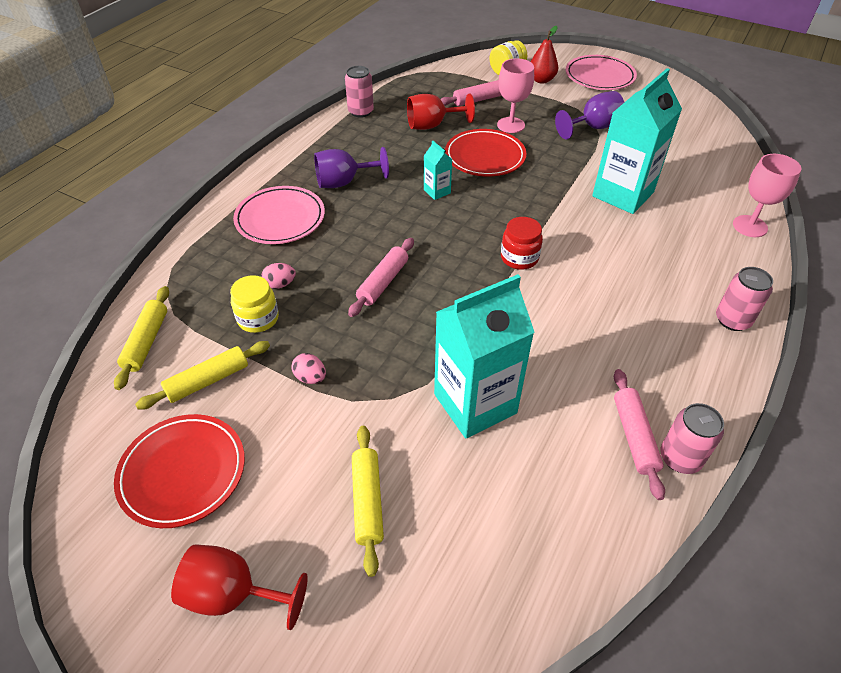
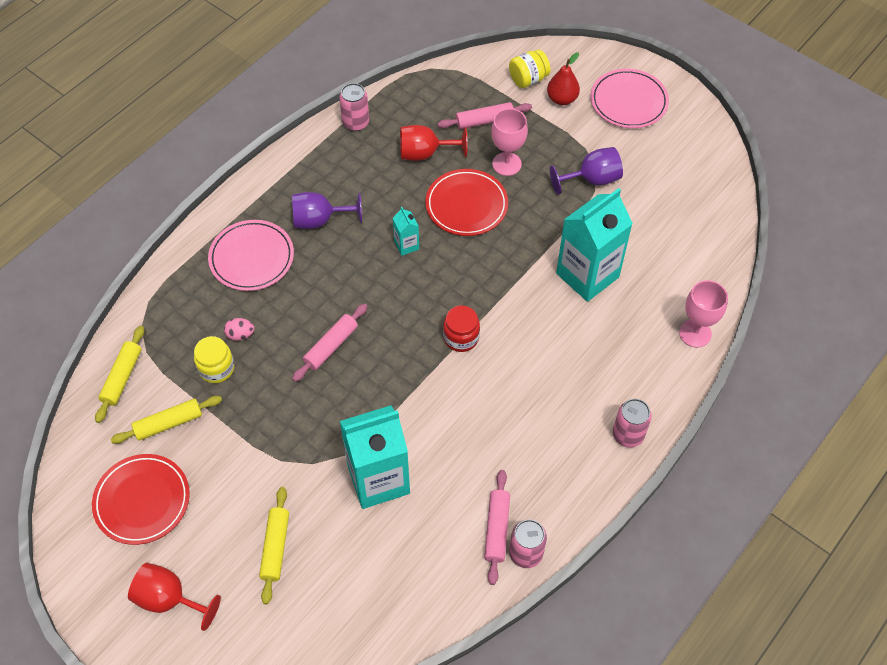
camera: 10 degrees right, 10 degrees up
pink egg [292,353,326,384] -> none

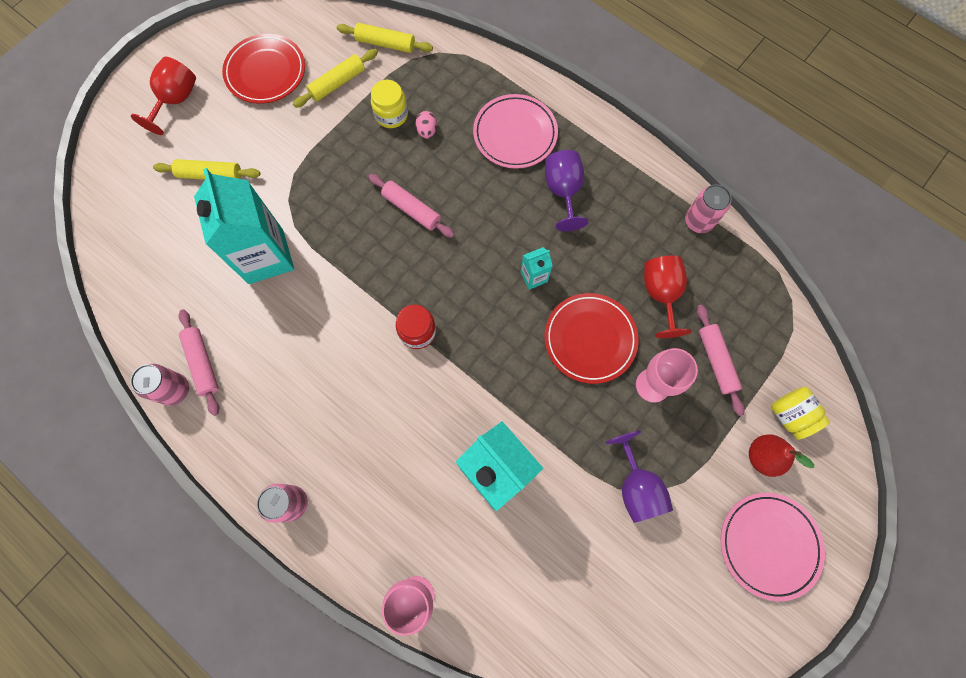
camera: 90 degrees right, 15 degrees up
yellow rolling pin [111,396,222,444] -> yellow rolling pin turned 75 degrees clockwise [293,49,378,108]
pink rolling pin [484,470,510,585] -> pink rolling pin turned 60 degrees clockwise [179,309,219,416]

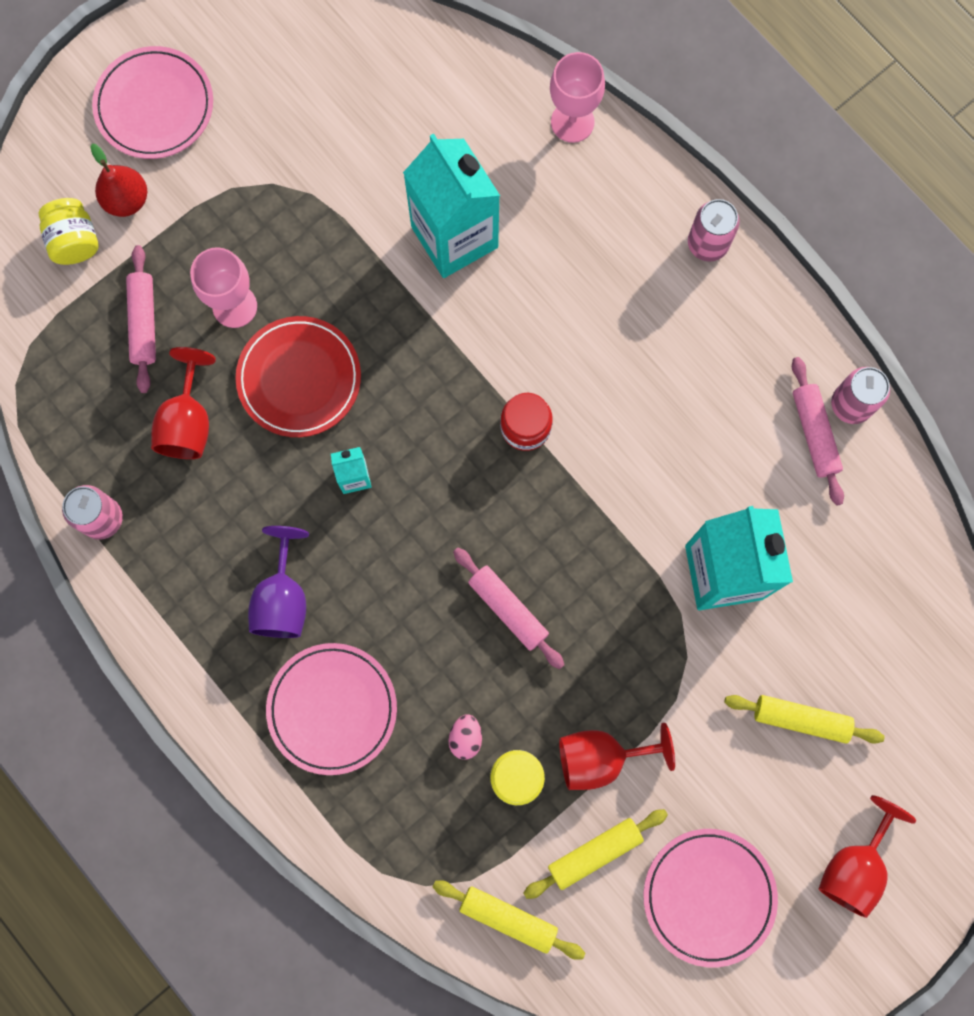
camera: 170 degrees left, 5 degrees up
red plate [222,34,305,104] -> pink plate [644,829,778,967]
purple goblet [606,431,673,523] -> none
none -> red goblet [559,723,675,790]

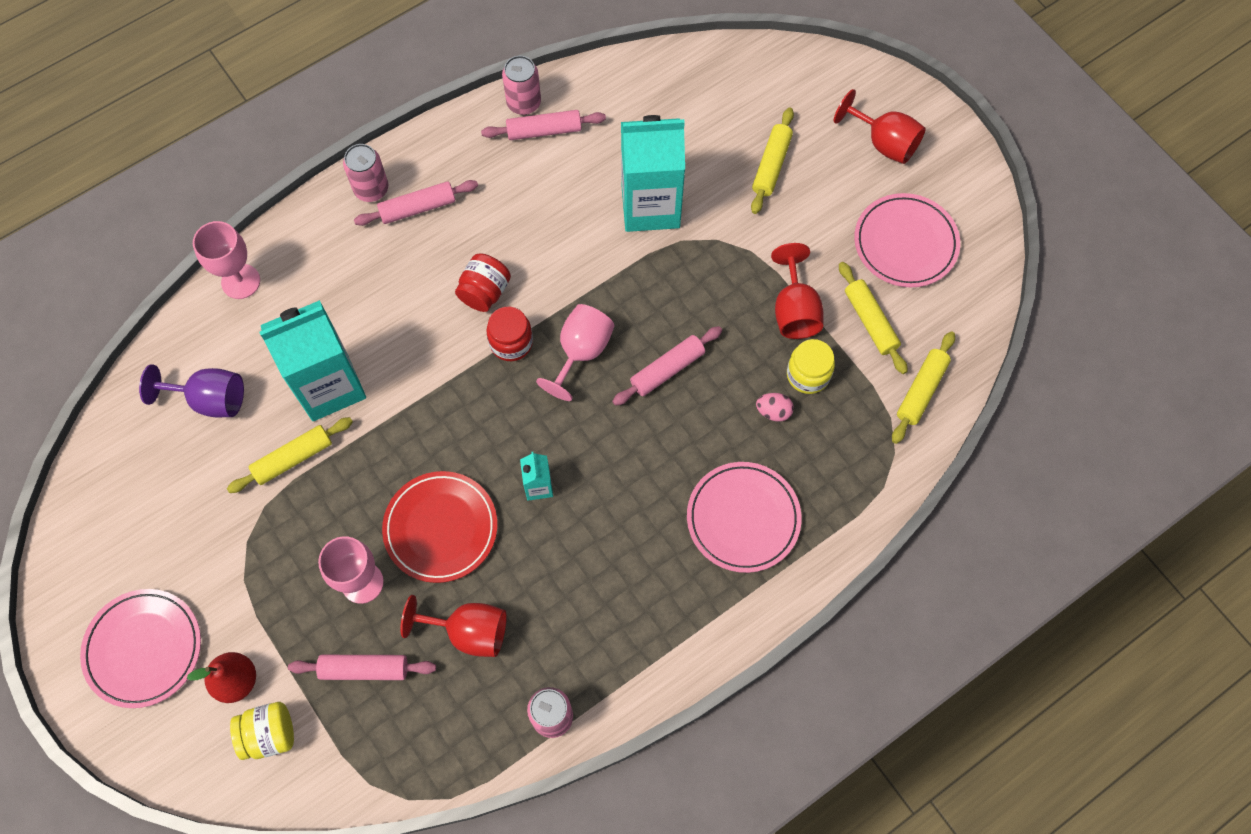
camera: 85 degrees left, 10 degrees down
purple goblet [248,526,309,638] -> purple goblet moved to [139,364,244,417]
none -> yellow rolling pin [227,417,353,493]
none -> pink rolling pin [354,180,478,226]
none -> red jar [455,253,511,312]
none -> pink goblet [536,304,614,401]

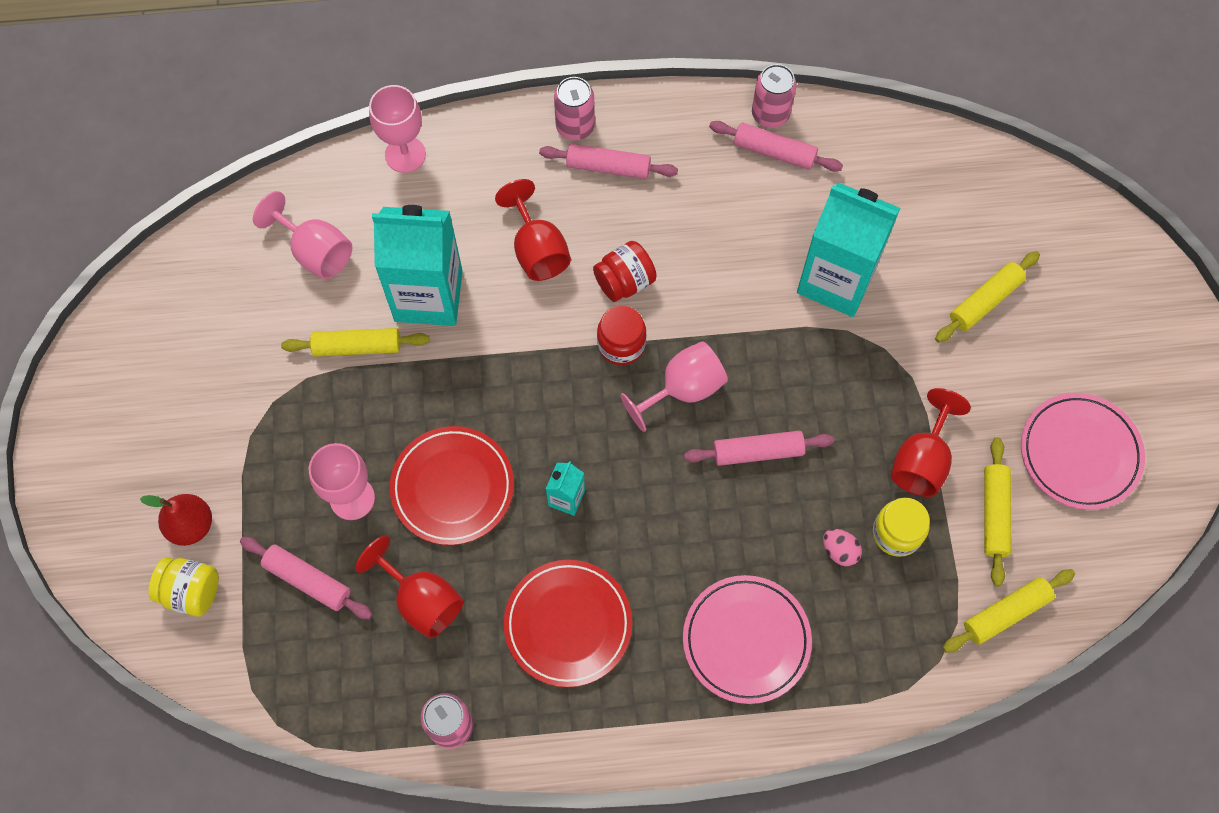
camera: 30 degrees right, 0 degrees up
pink plate [80,589,201,708] -> none
purple goblet [139,364,244,417] -> pink goblet [253,191,352,279]
red goblet [834,89,926,164] -> red goblet moved to [495,179,571,281]
none -> red plate [504,560,632,687]

